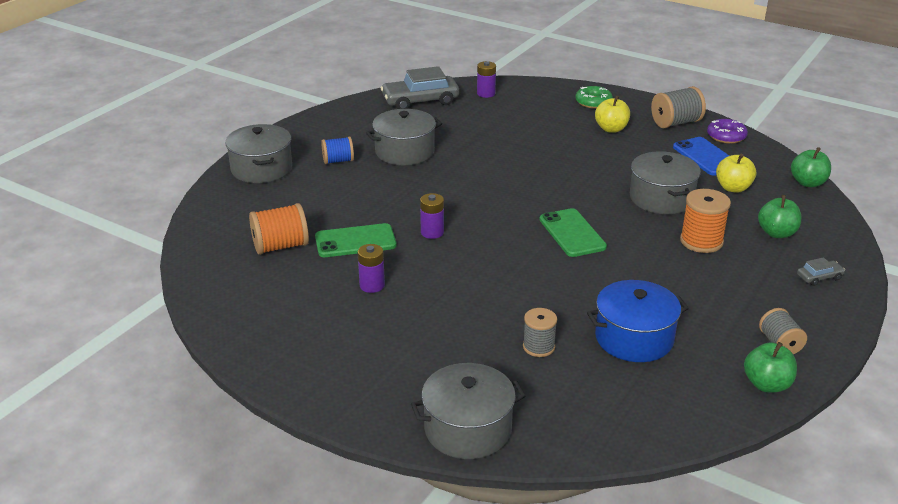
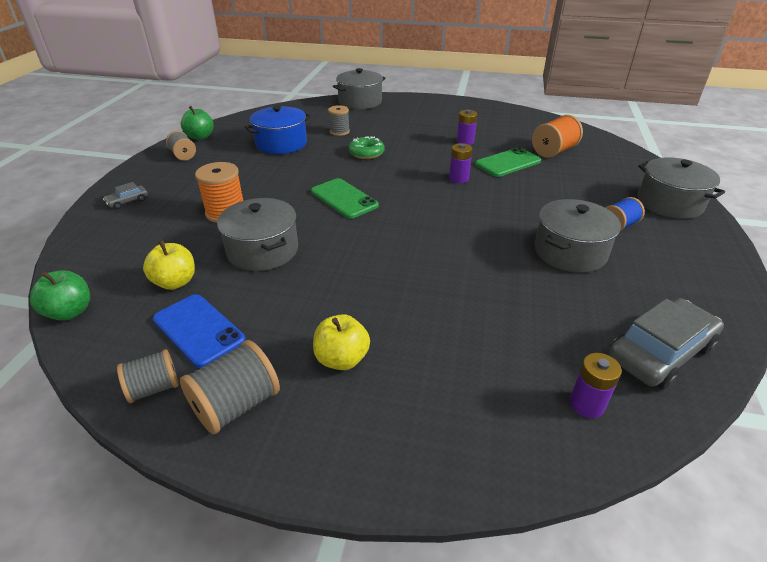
camera: 160 degrees right, 5 degrees up
green donut [576,86,613,109] -> green donut moved to [349,136,385,159]
purple donut [707,119,748,144] -> grey spool [117,349,179,403]
green apple [758,195,801,238] -> none

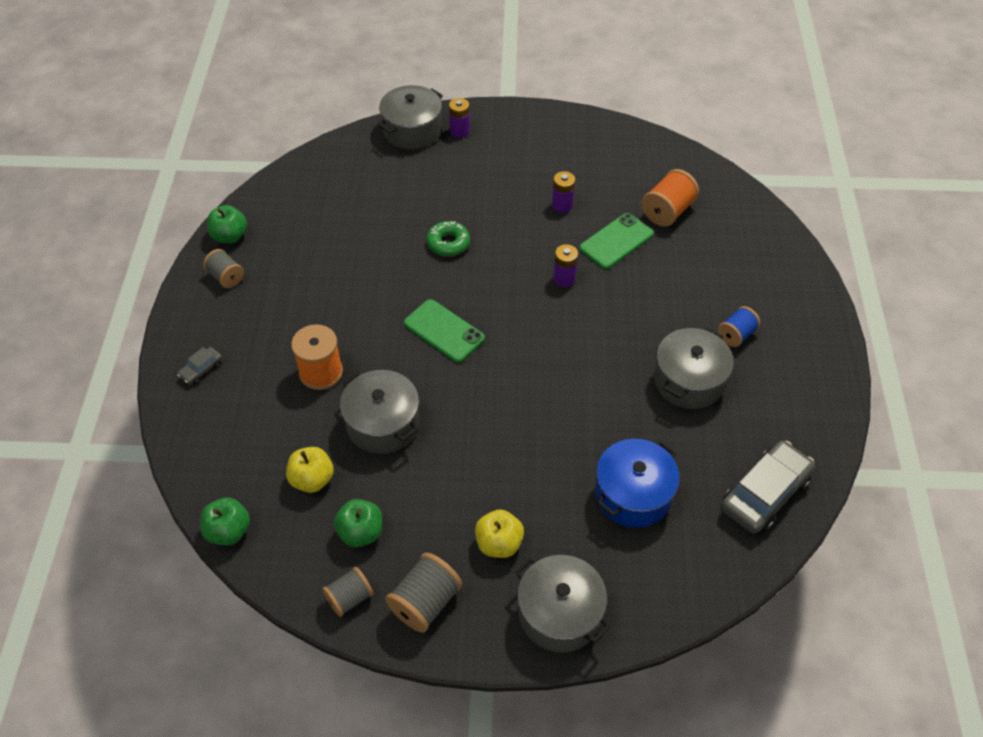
camera: 10 degrees left, 15 degrees up
blue phone [153,294,246,368] -> green apple [334,499,382,547]
blue pot [245,106,311,154] -> blue pot moved to [595,439,680,528]
grey spool [328,105,350,136] -> none
purple battery [570,353,622,418] -> purple battery moved to [449,98,470,138]
grey pot [637,157,725,219] -> grey pot moved to [515,555,610,653]

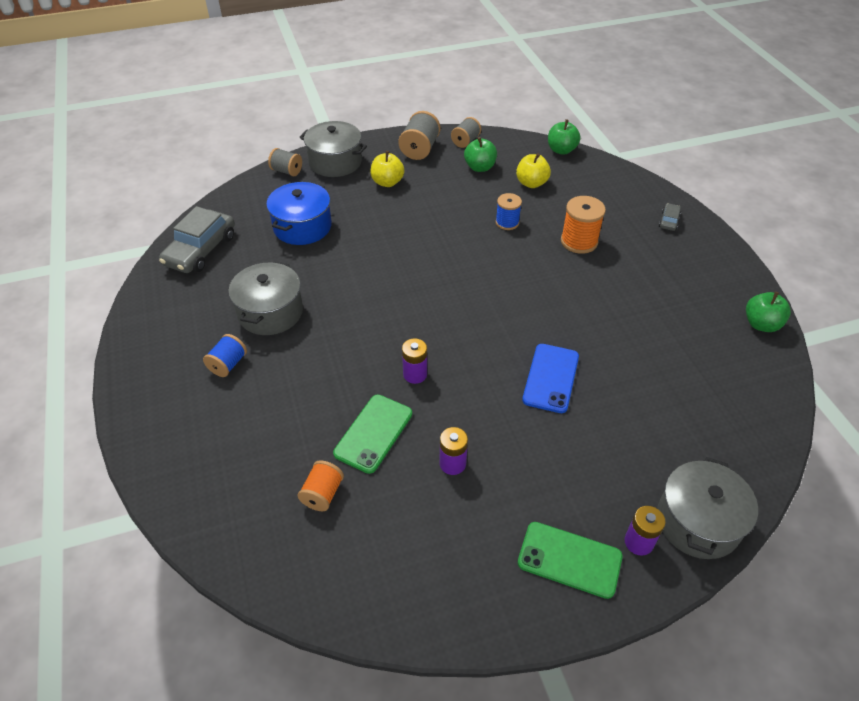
camera: 160 degrees right, 5 degrees down
grey spool [203,249,244,288] -> grey spool moved to [268,148,302,176]
grey pot [340,370,419,454] -> blue spool [496,193,522,230]
green phone [404,299,485,363] -> green phone moved to [518,522,623,599]
green donut [427,221,470,256] -> blue phone [522,344,579,413]
orange spool [641,169,699,227] -> orange spool [298,460,344,511], size x0.66

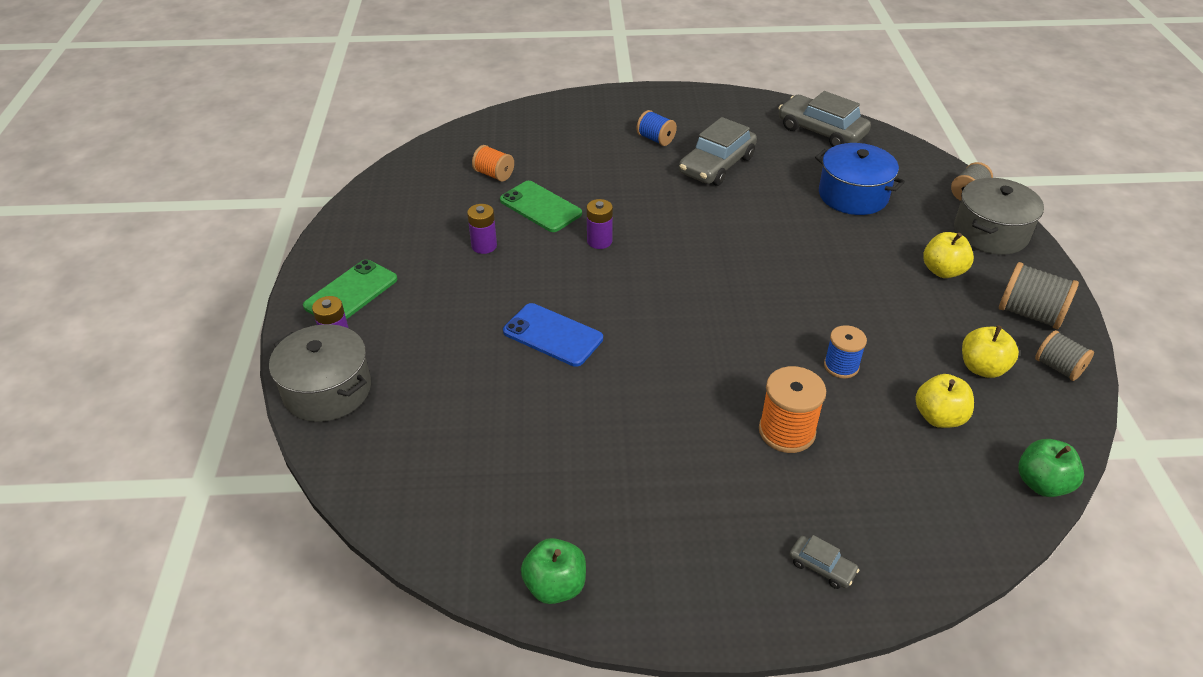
camera: 105 degrees right, 5 degrees down
grey pot [229,262,303,335] -> grey car [679,117,757,186]
green apple [464,137,497,172] -> yellow apple [962,325,1019,378]

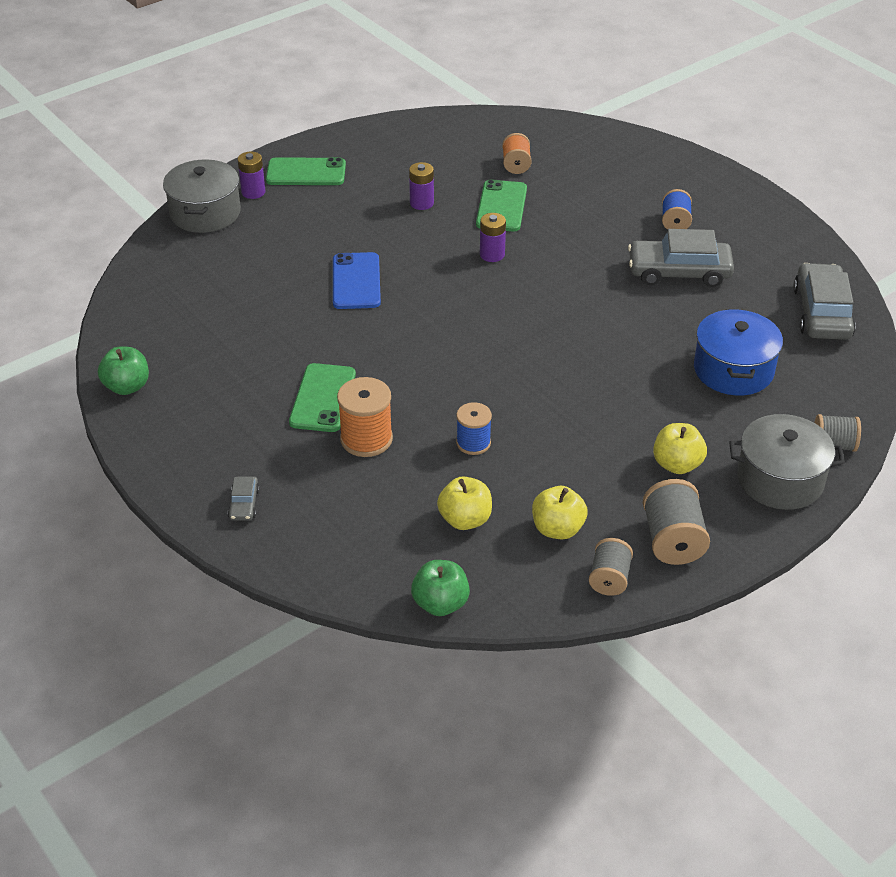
camera: 55 degrees right, 0 degrees up
none -> green phone [289,363,356,432]

